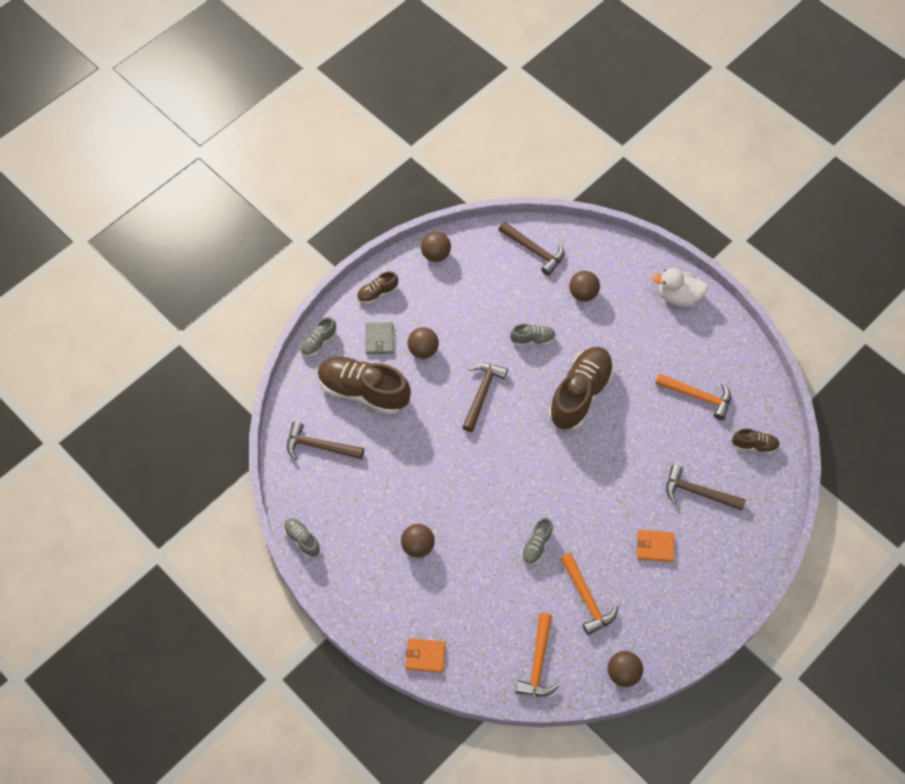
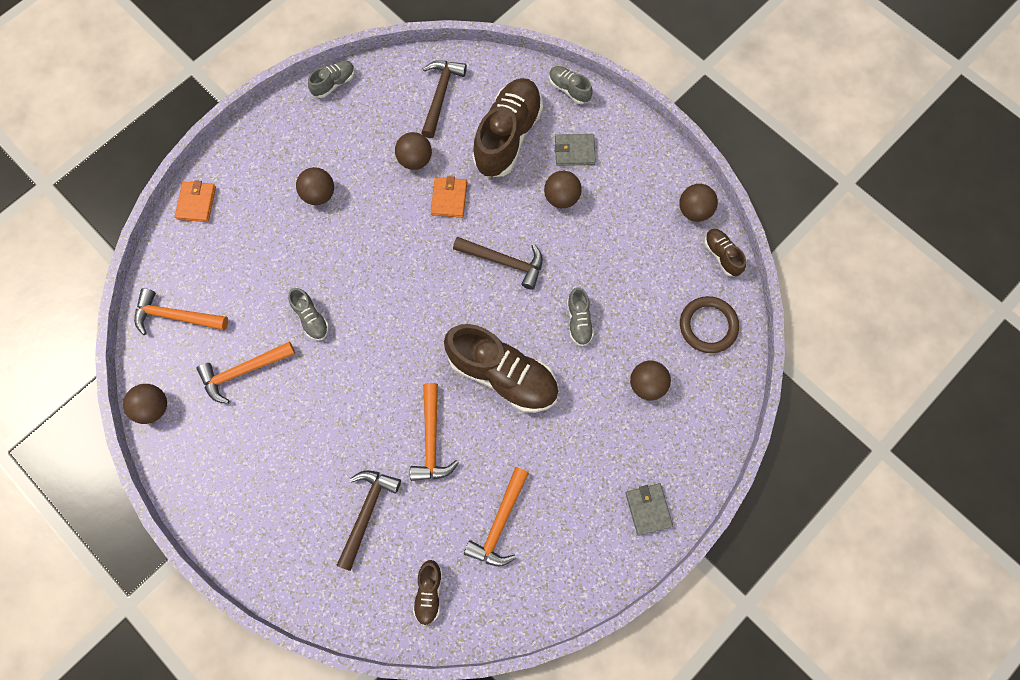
camera: 90 degrees right, 10 degrees up
brown shoe [357,271,398,304] -> brown shoe moved to [704,229,746,276]
brown hammer [498,221,564,276] -> brown ring [680,296,739,353]
grey shoe [521,518,553,565] -> grey shoe turned 150 degrees counterclockwise [288,288,329,341]
orange wallet [637,530,674,562] -> orange wallet moved to [431,176,467,218]
white duck [652,268,708,307] -> grey wallet [625,483,673,536]
none -> brown ball [395,132,432,170]
none -> orange hammer [410,383,459,481]

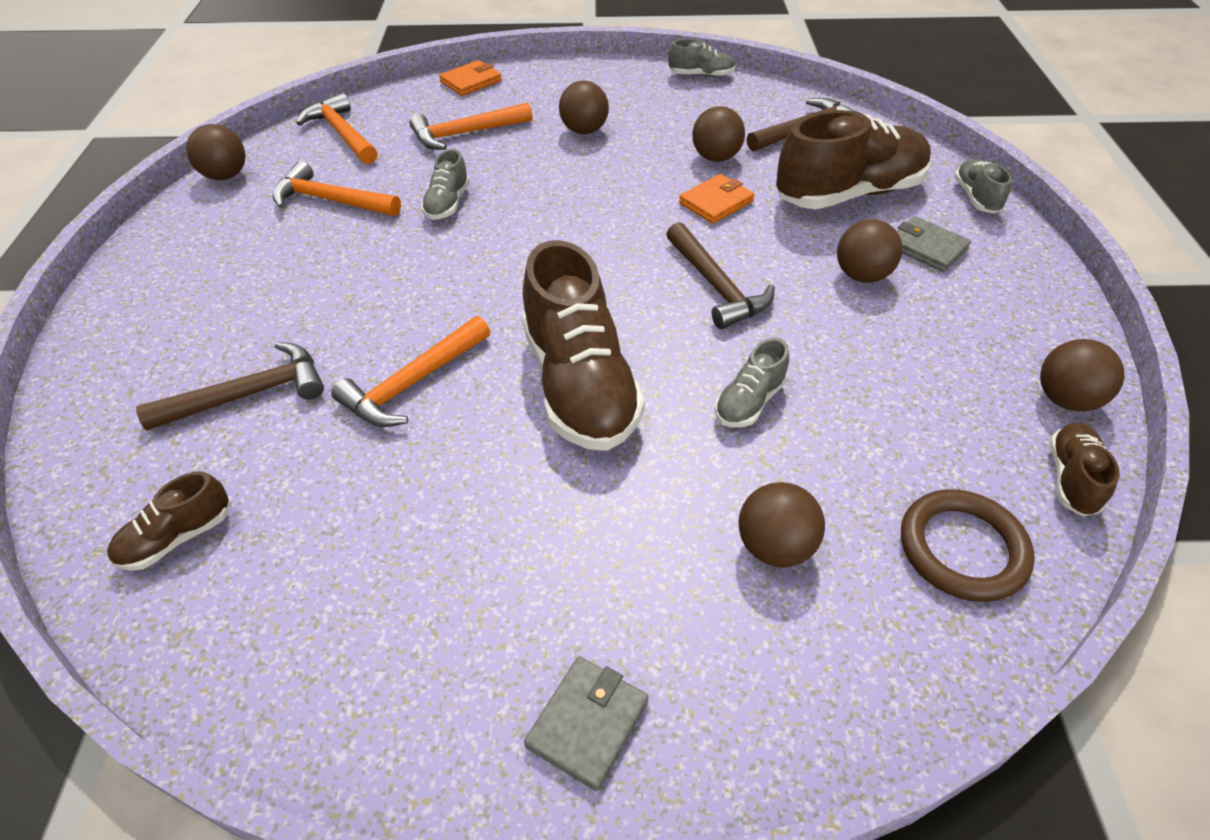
camera: 45 degrees right, 25 degrees down
orange hammer [464,467,529,566] -> orange hammer moved to [409,102,533,150]

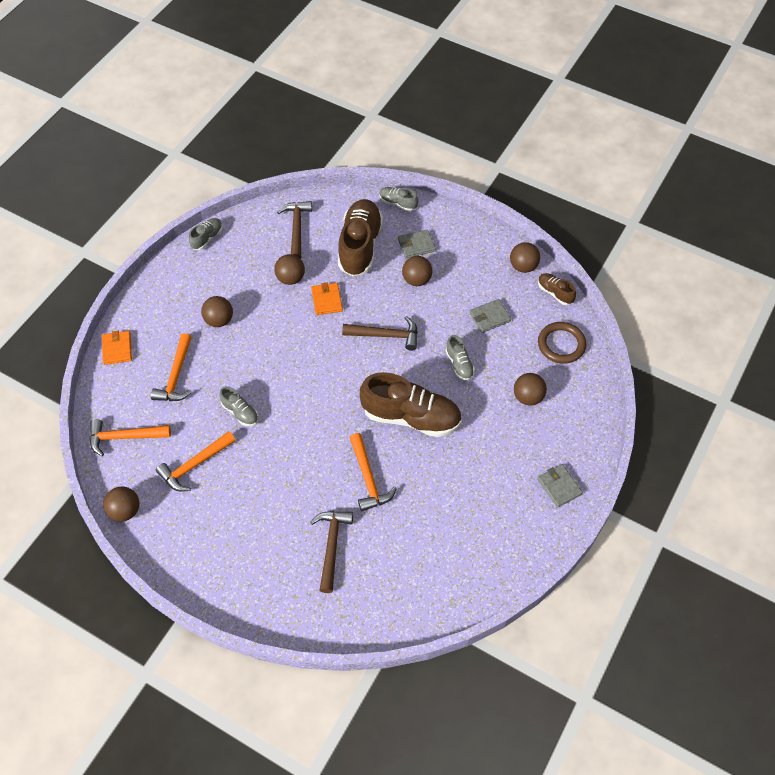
camera: 60 degrees left, 10 degrees up
brown shoe [107,471,229,571] -> none
none -> grey wallet [469,299,511,333]

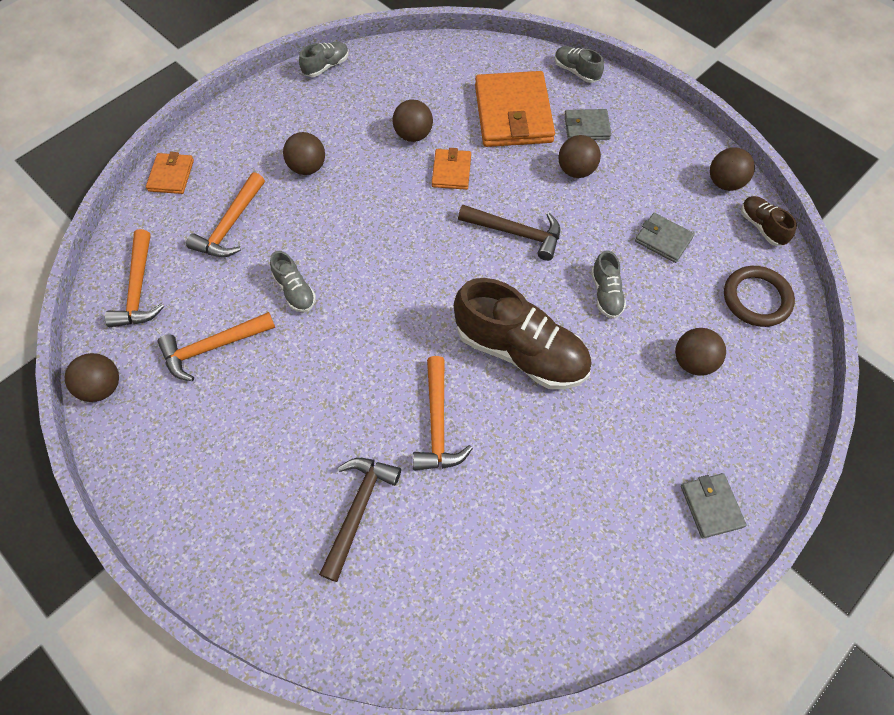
camera: 15 degrees right, 5 degrees up
orange hammer [90,419,171,456] -> orange hammer turned 105 degrees counterclockwise [104,229,164,327]
brown hammer [277,201,312,259] -> none
brown shoe [338,199,383,277] -> orange wallet [475,71,555,147]
grey wallet [469,299,511,333] -> grey wallet turned 45 degrees clockwise [635,213,694,263]

